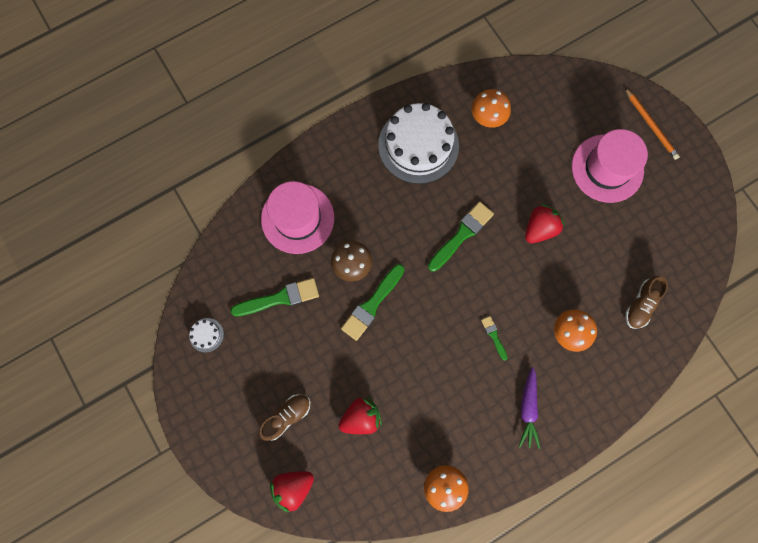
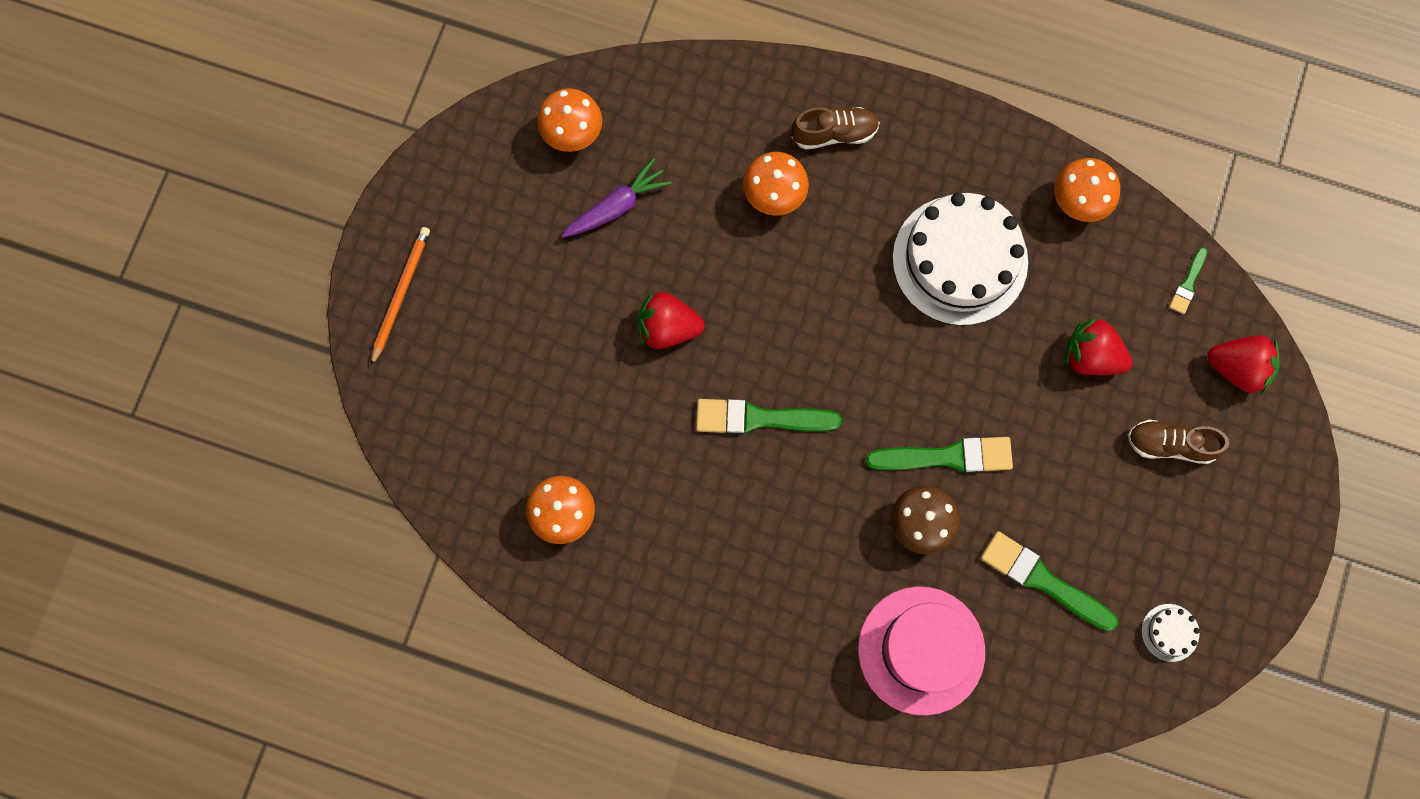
camera: 130 degrees left, 0 degrees up
white cake [378,103,459,184] -> white cake moved to [892,193,1028,326]
green brush [481,316,507,361] -> green brush moved to [1169,247,1207,314]
purple carrot [519,367,540,449] -> purple carrot moved to [561,158,672,238]
pink hat [572,129,648,203] -> none
brown shoe [625,276,668,329] -> brown shoe moved to [791,107,880,150]
none -> orange mushroom [537,88,602,152]

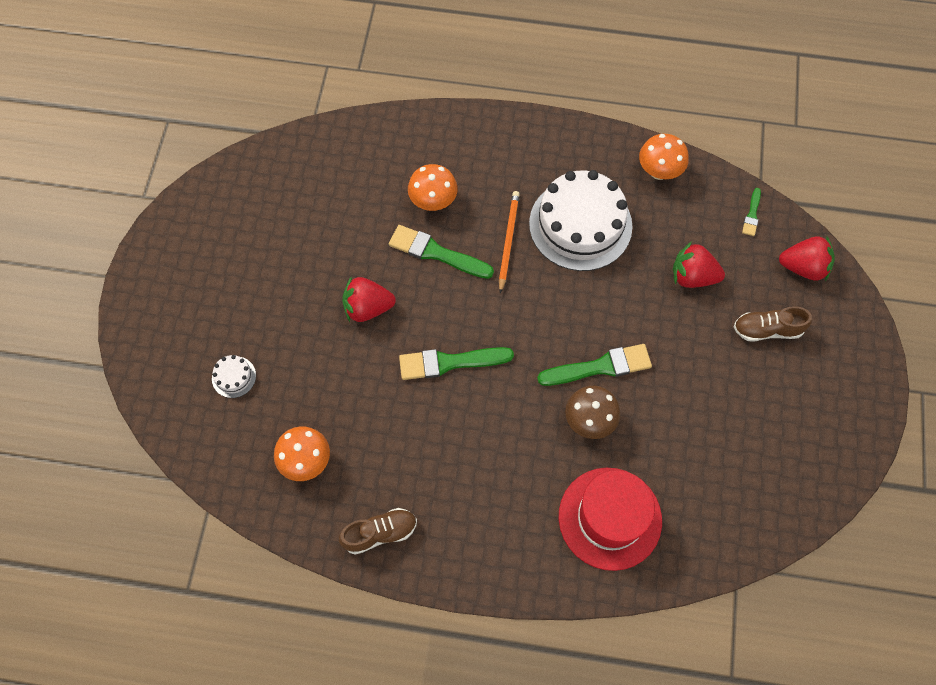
camera: 10 degrees left, 10 degrees down
orange pencil [371,227,430,366] -> orange pencil moved to [499,191,520,293]
orange mushroom [537,88,602,152] -> none
purple carrot [561,158,672,238] -> none
brown shoe [791,107,880,150] -> brown shoe moved to [339,508,417,555]
pink hat [858,586,985,716] -> red hat [559,468,662,571]
green brush [981,531,1118,631] -> green brush moved to [389,225,494,279]
white cake [1141,604,1200,662] -> white cake moved to [212,355,256,398]

